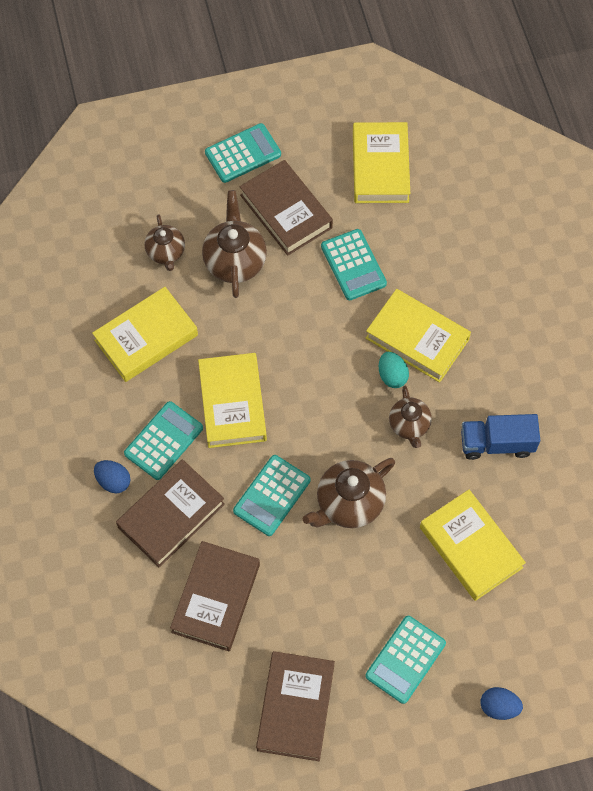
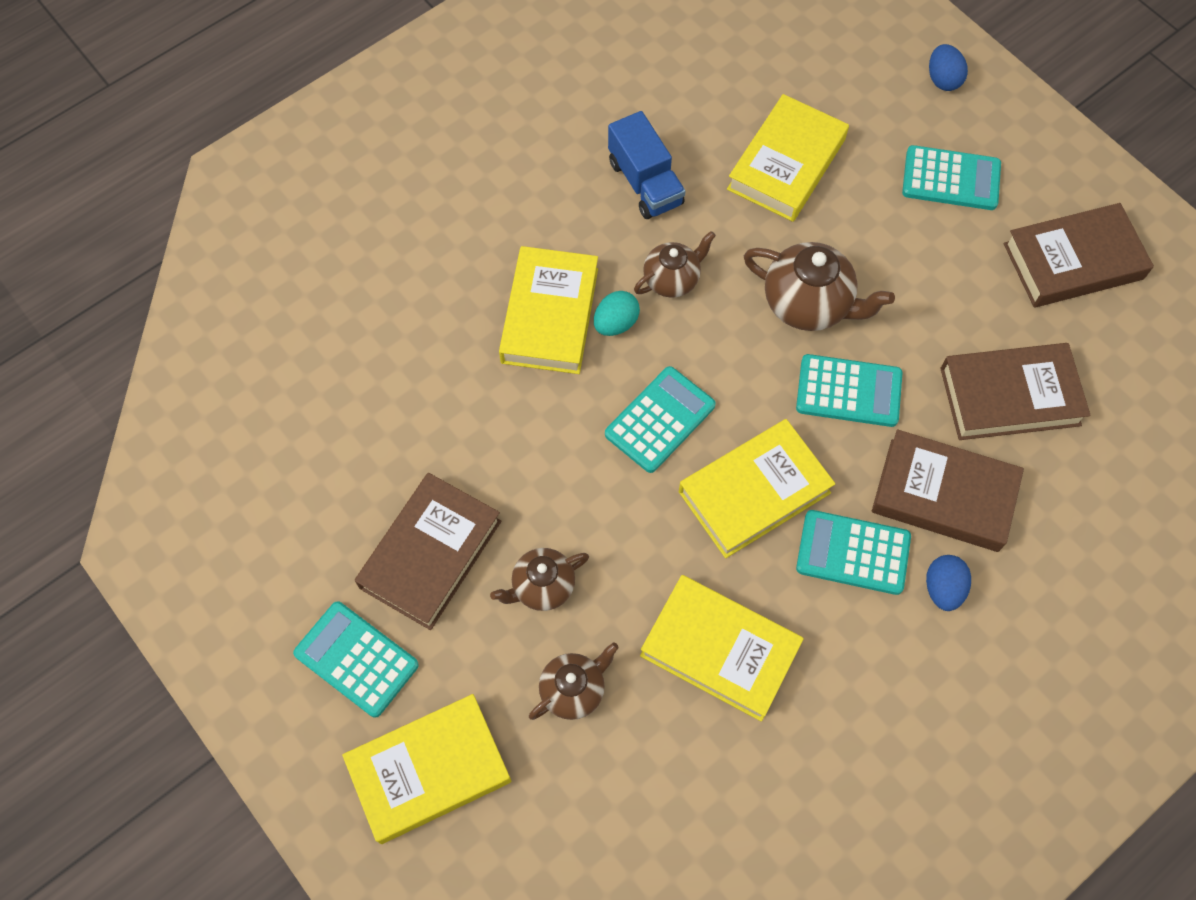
camera: 115 degrees left, 0 degrees up
brown teapot [202,190,267,298] -> brown teapot [490,548,589,611], size x0.63
turquoise calculator [321,229,387,300] -> turquoise calculator moved to [605,366,716,473]
yellow book [353,122,410,203] -> yellow book moved to [342,694,511,844]

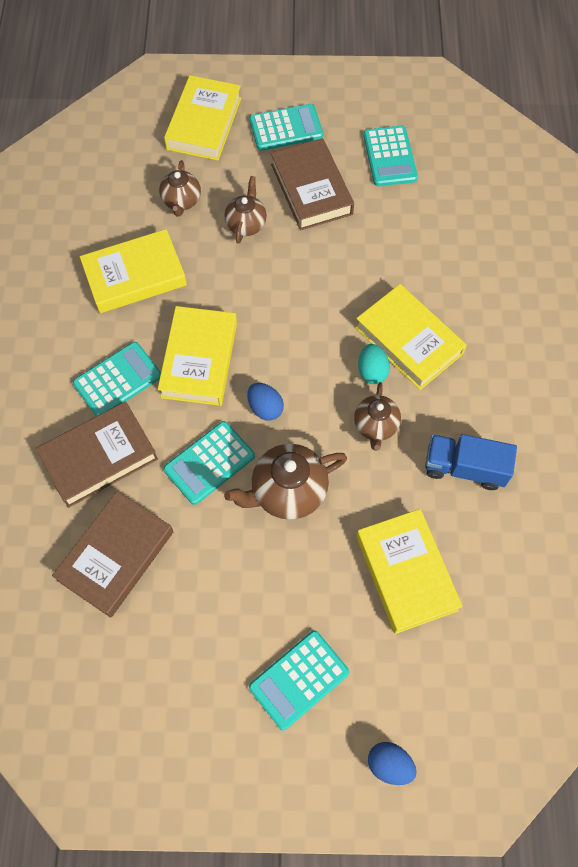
camera: 130 degrees right, 0 degrees up
turquoise calculator [605,366,716,473] -> turquoise calculator moved to [363,126,418,186]
blue egg [926,555,971,611] -> blue egg moved to [247,383,284,421]
brown book [1004,203,1154,307] -> none

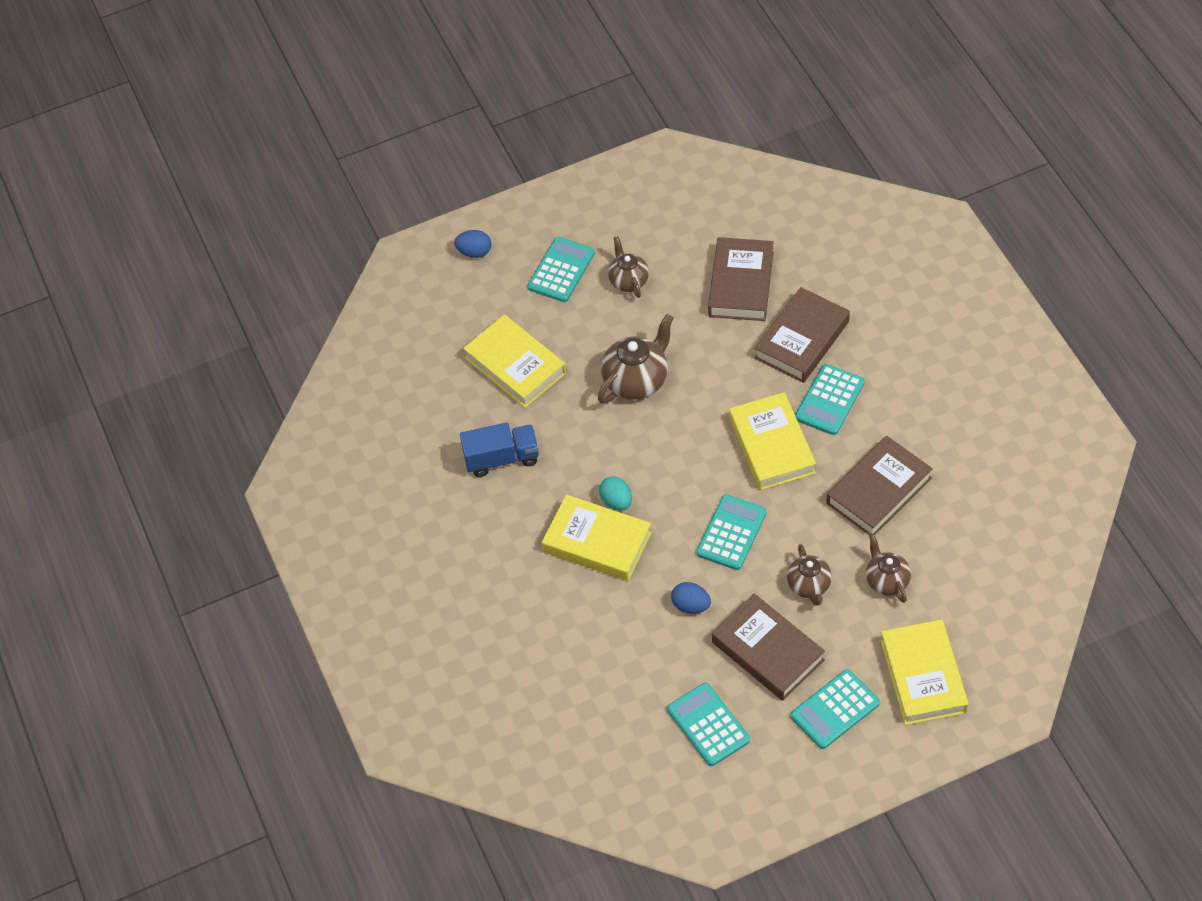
camera: 160 degrees right, 10 degrees down
yellow book [80,229,187,313] -> brown book [826,436,933,535]
turquoise calculator [163,421,255,505] -> turquoise calculator moved to [696,494,767,570]
blue egg [247,383,284,421] -> blue egg moved to [671,582,711,614]
brown teapot [354,382,401,450] -> brown teapot moved to [608,236,649,298]

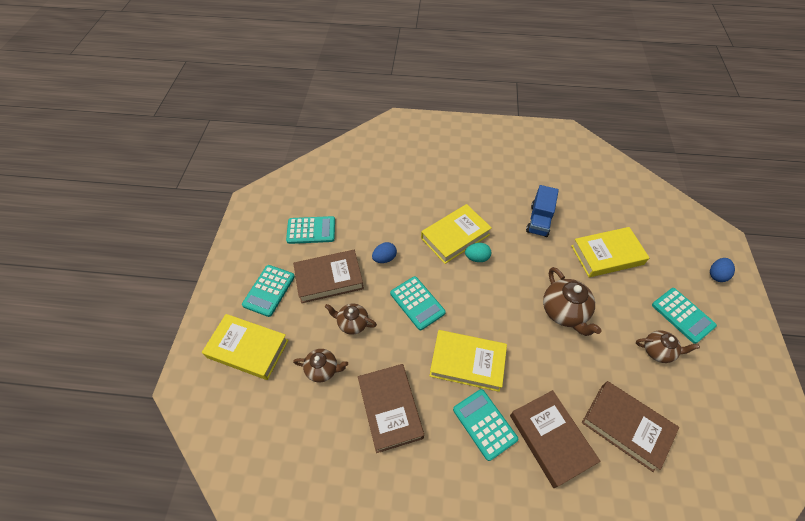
camera: 115 degrees right, 0 degrees up
turquoise calculator [791,669,880,749] -> turquoise calculator turned 150 degrees counterclockwise [242,265,295,317]

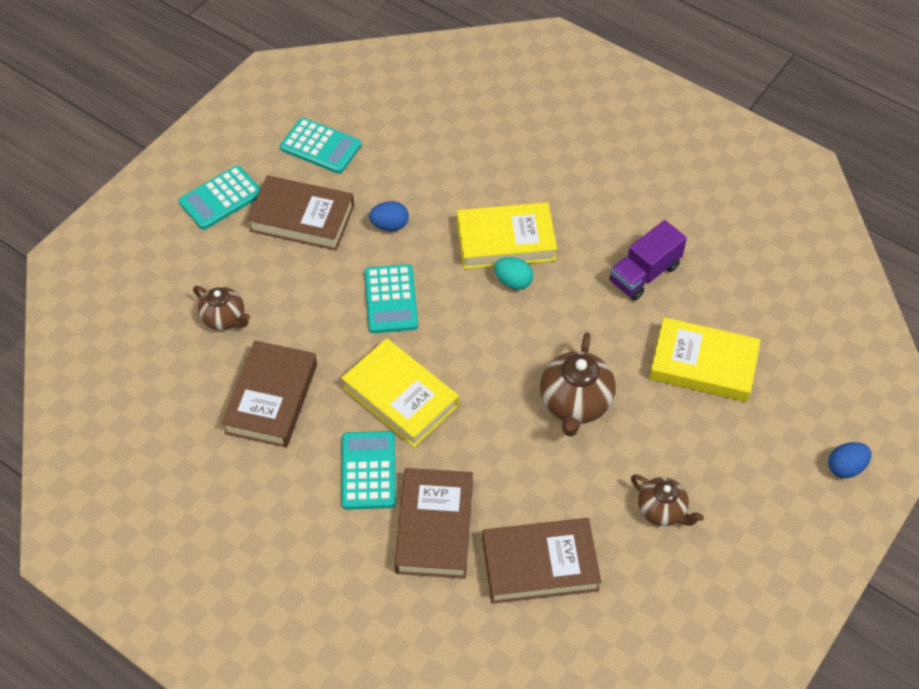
camera: 30 degrees right, 0 degrees up
yellow book [202,314,289,380] -> none
brown teapot [325,304,377,335] -> none
blue truck [526,185,559,237] -> purple truck [609,220,687,300]
brown book [582,381,679,472] -> brown book turned 75 degrees counterclockwise [482,518,601,604]
turquoise calculator [652,288,717,344] -> none

